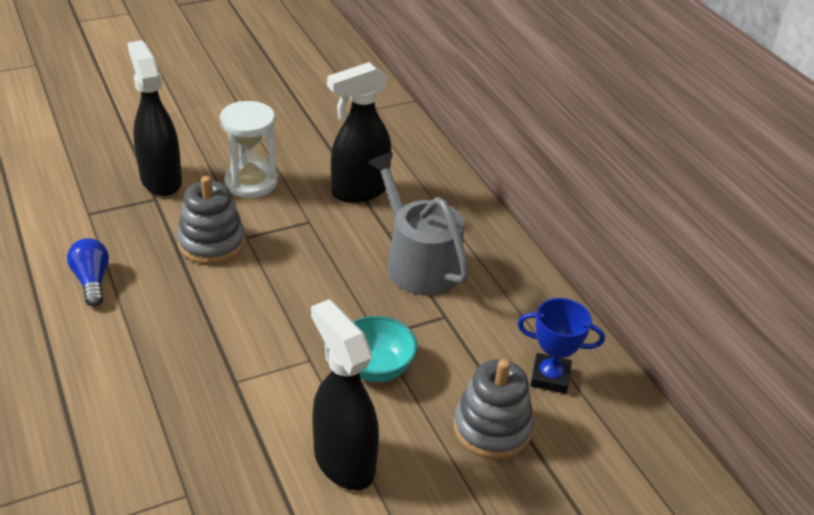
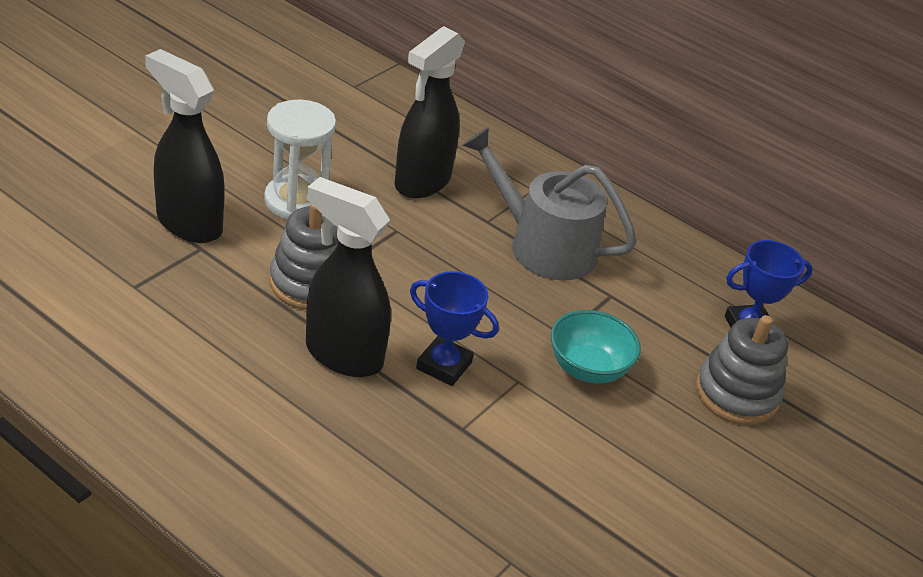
camera: 30 degrees left, 0 degrees up
blue light bulb [67,238,109,307] -> none
black spray bottle [311,299,379,490] -> black spray bottle moved to [306,177,391,377]
none -> blue trophy [410,271,499,386]

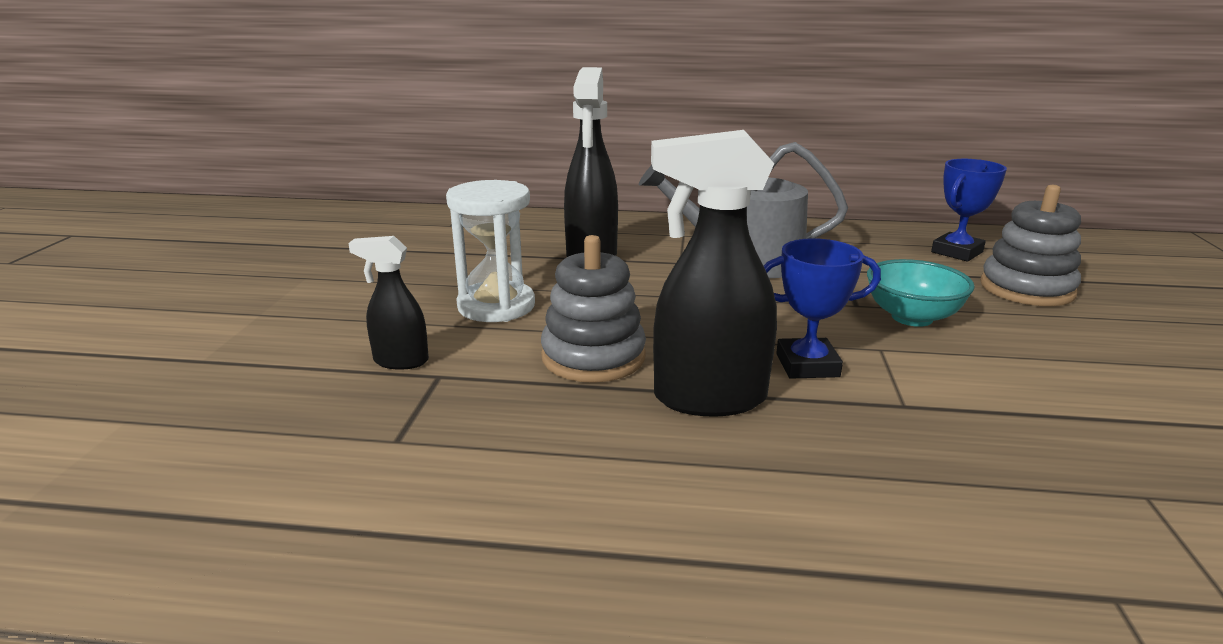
camera: 25 degrees left, 15 degrees down
black spray bottle [145,49,225,243] -> black spray bottle [348,236,429,370], size x0.54

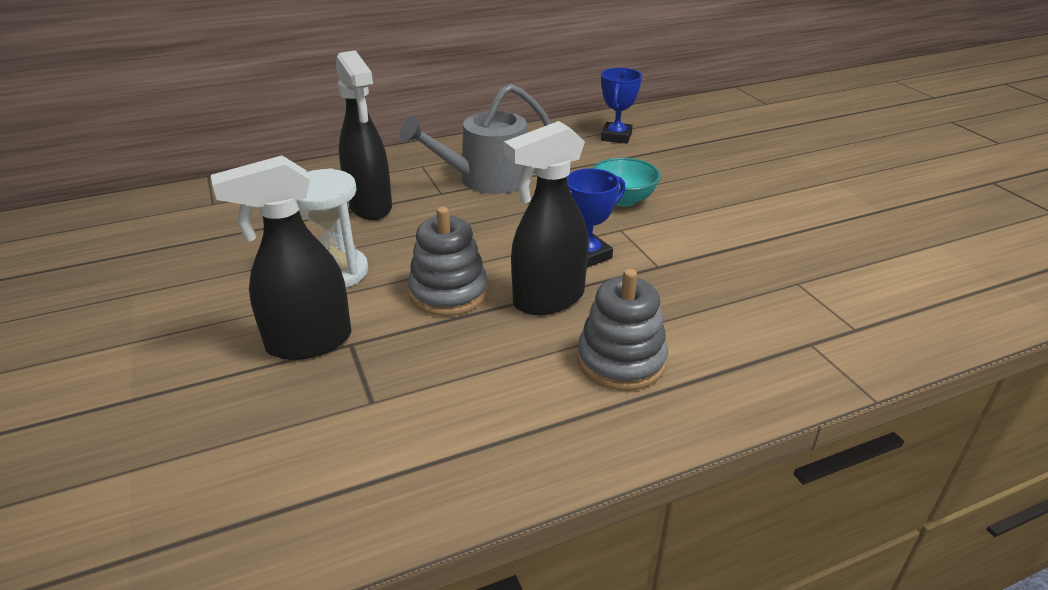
camera: 30 degrees left, 10 degrees up
black spray bottle [348,236,429,370] -> black spray bottle [211,155,351,360], size x1.85
grey stacking toy [980,185,1081,306] -> grey stacking toy moved to [577,269,668,391]

